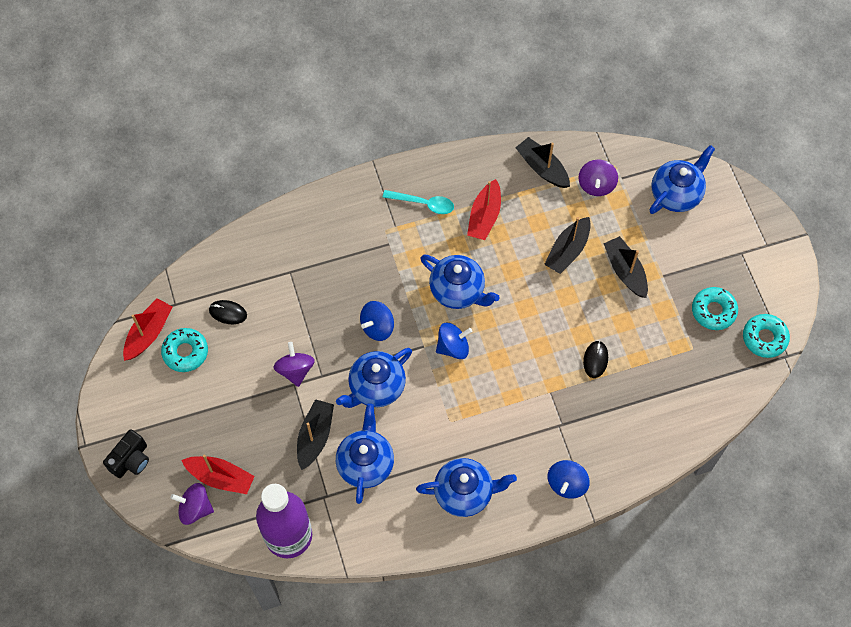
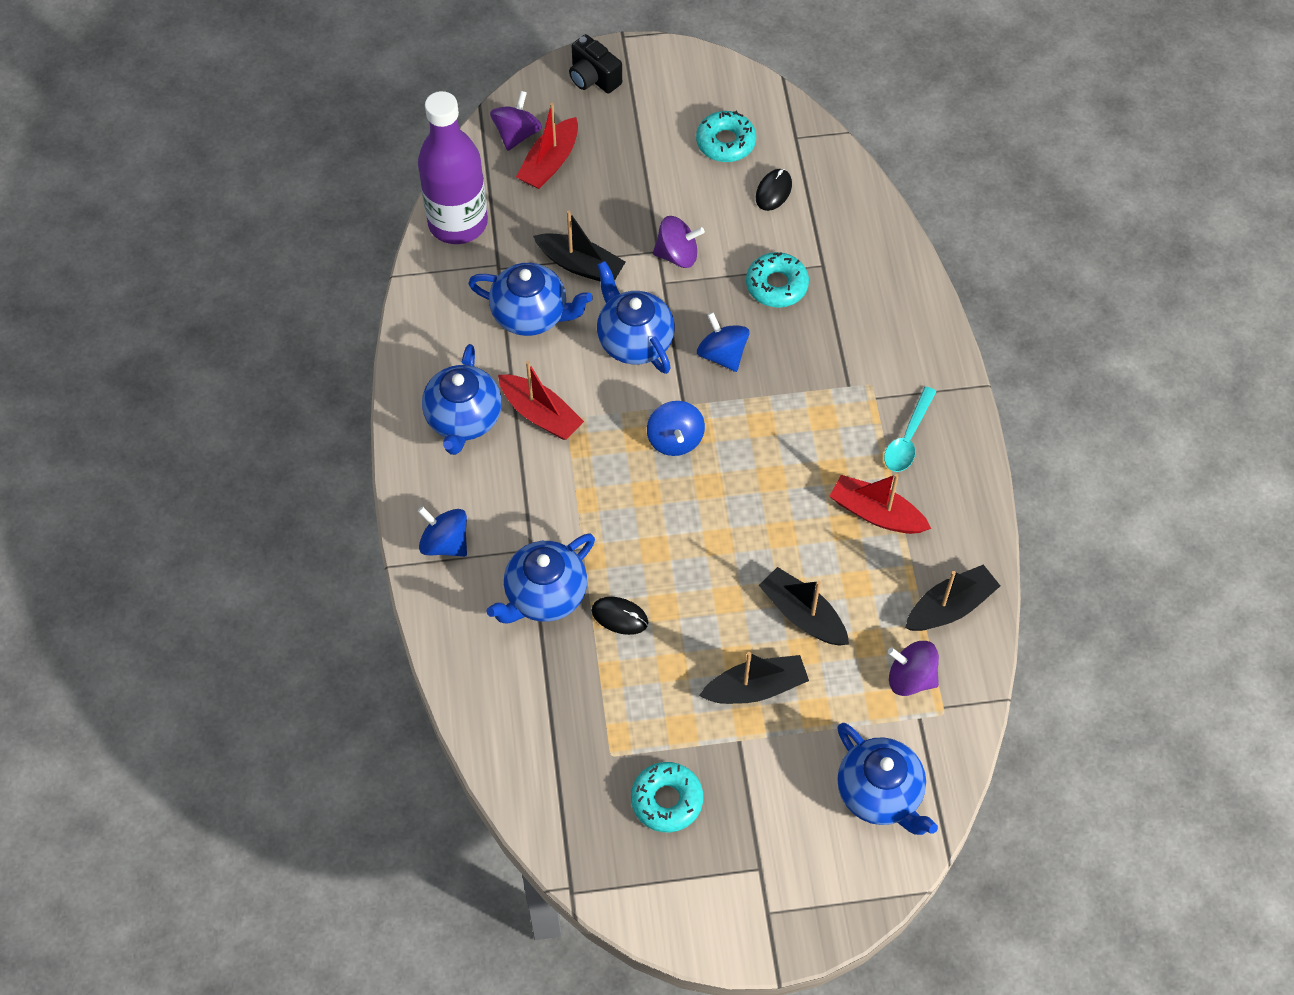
camera: 100 degrees right, 5 degrees down
red boat [123,298,173,361] -> red boat moved to [498,361,584,440]
blue teapot [420,255,500,309] -> blue teapot moved to [486,534,595,623]
turquoise donut [743,314,790,358] -> turquoise donut moved to [746,252,809,308]

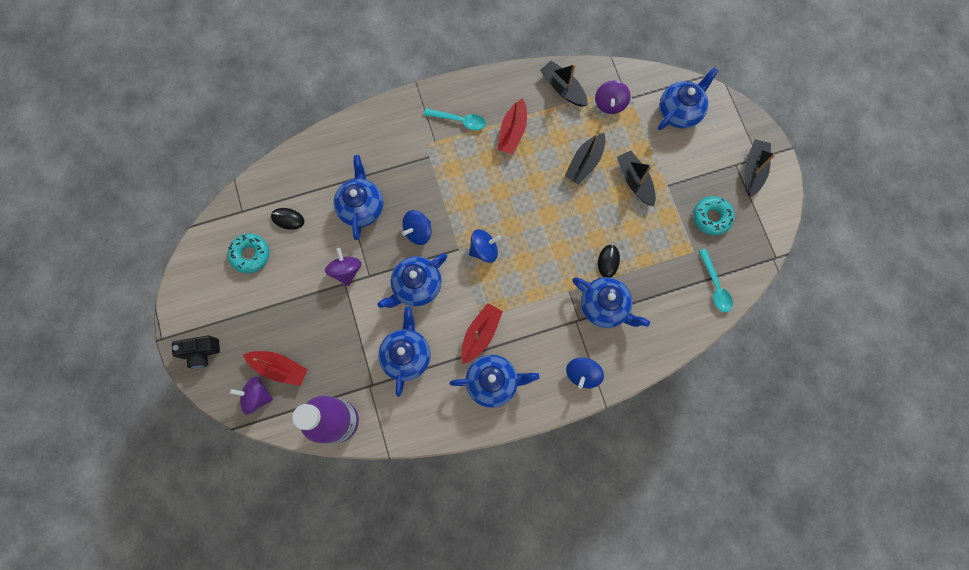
camera: 100 degrees left, 15 degrees up
black boat [533,211,626,281] -> black boat moved to [744,139,775,197]
black camera [569,34,622,93] -> black camera turned 45 degrees clockwise [172,335,220,368]
turquoise donut [746,252,809,308] -> blue teapot [333,155,383,240]
none -> turquoise spoon [699,249,733,312]

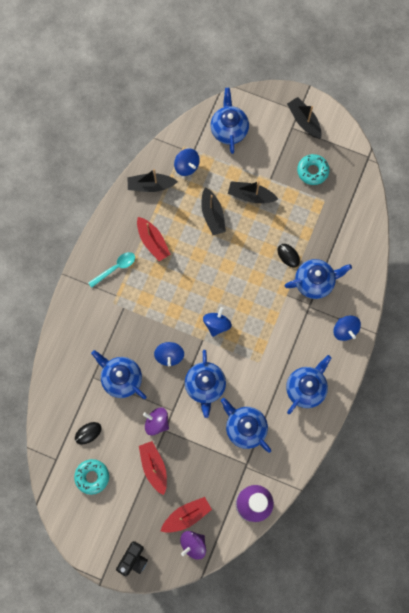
camera: 50 degrees left, 0 degrees up
red boat [461,303,503,364] -> red boat moved to [139,441,167,495]
purple spinning top [595,81,631,114] -> blue spinning top [174,149,200,176]
turquoise spoon [699,249,733,312] -> none

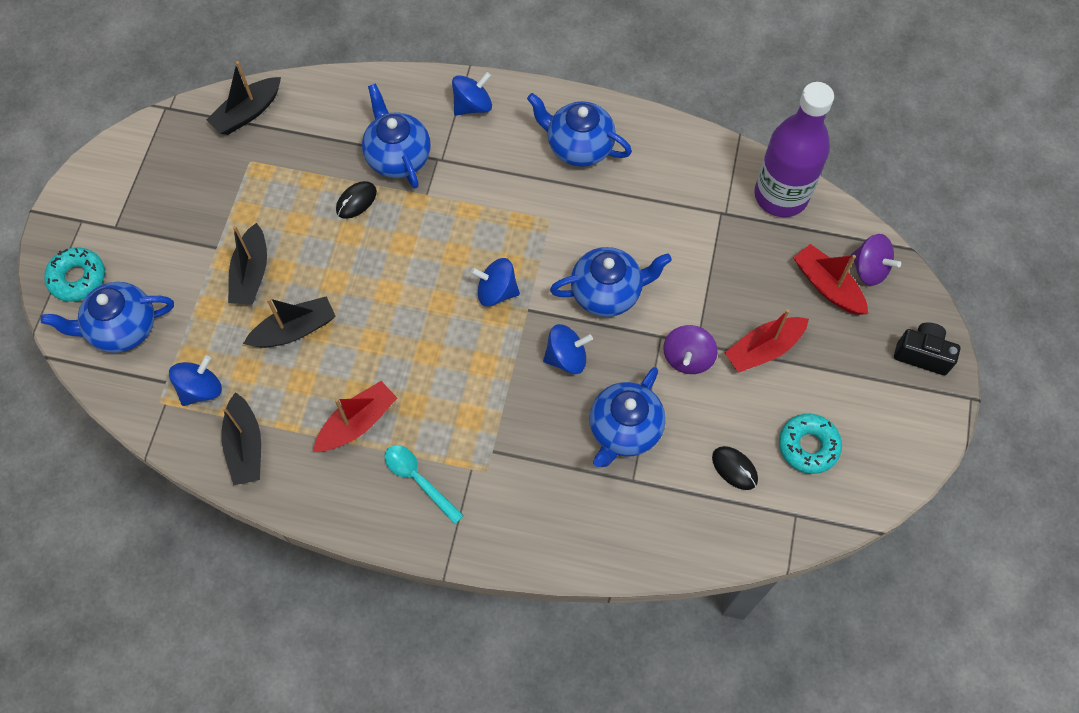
camera: 100 degrees left, 10 degrees down
blue teapot [221,398,271,453] -> none
black boat [287,97,322,138] -> black boat moved to [206,61,281,135]
turquoise donut [297,154,329,185] -> turquoise donut moved to [44,247,105,302]

